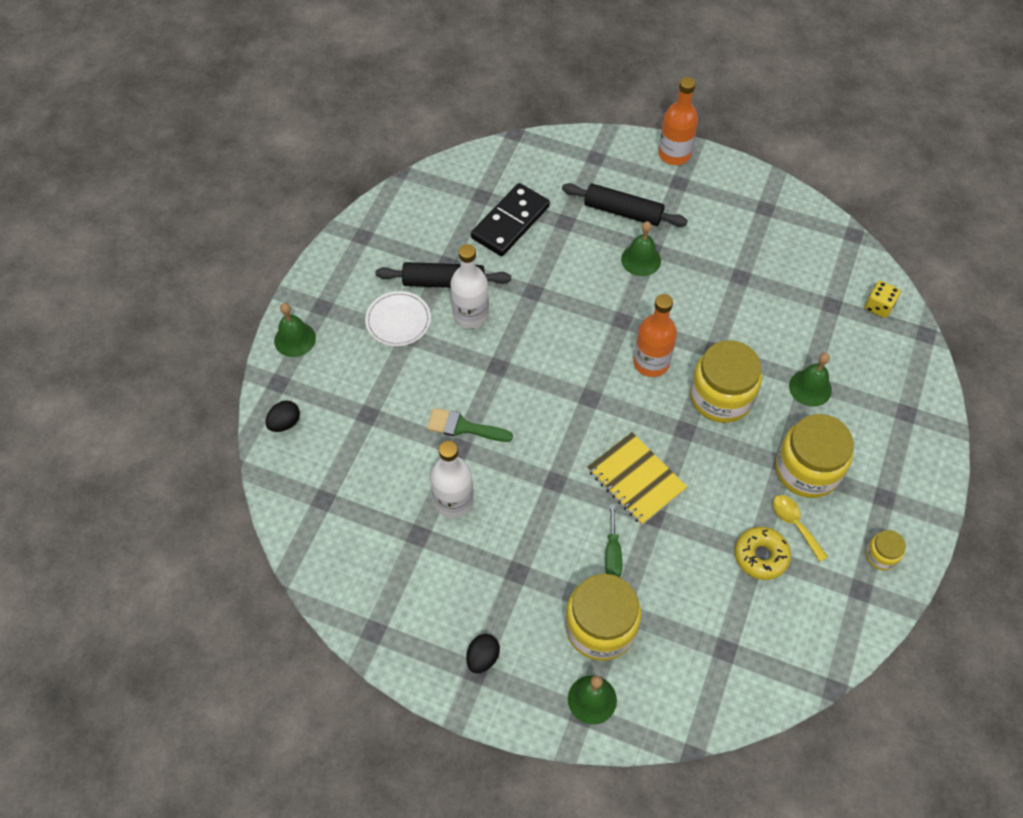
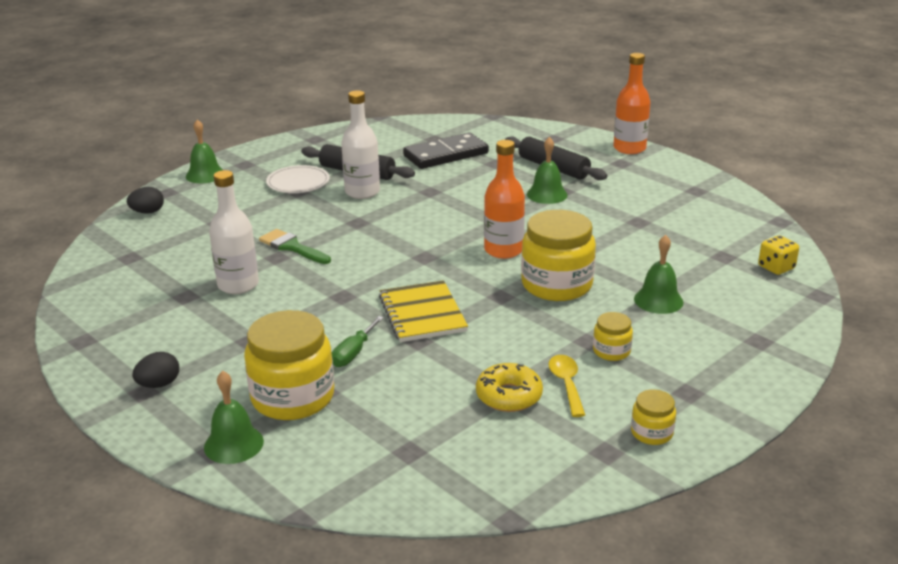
camera: 25 degrees right, 30 degrees down
yellow jar [775,414,854,498] -> yellow jar [593,312,633,361], size x0.48

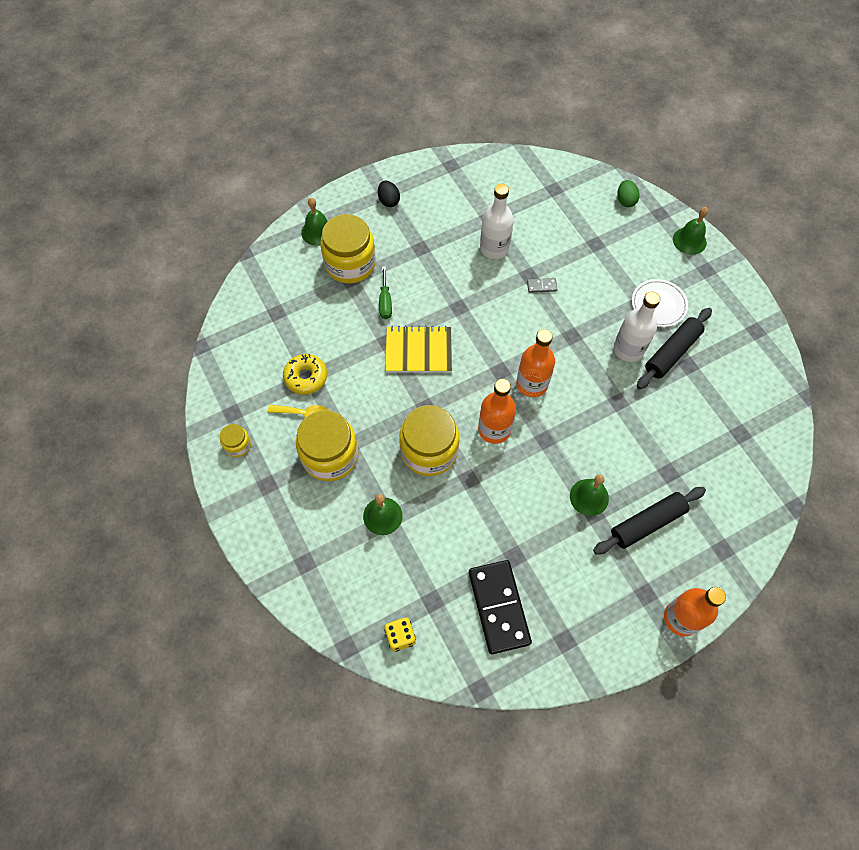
camera: 105 degrees right, 35 degrees up
black egg [127,187,164,214] -> green egg [617,180,640,207]
green brush [259,229,331,264] -> grey domino [527,278,557,293]
green screwdriver [332,316,384,367] -> green screwdriver turned 135 degrees counterclockwise [379,266,392,319]
black domino [403,132,489,169] -> black domino moved to [469,560,532,654]
yellow jar [593,312,633,361] -> yellow jar [296,410,359,481], size x2.09
none -> orange bottle [516,329,555,397]

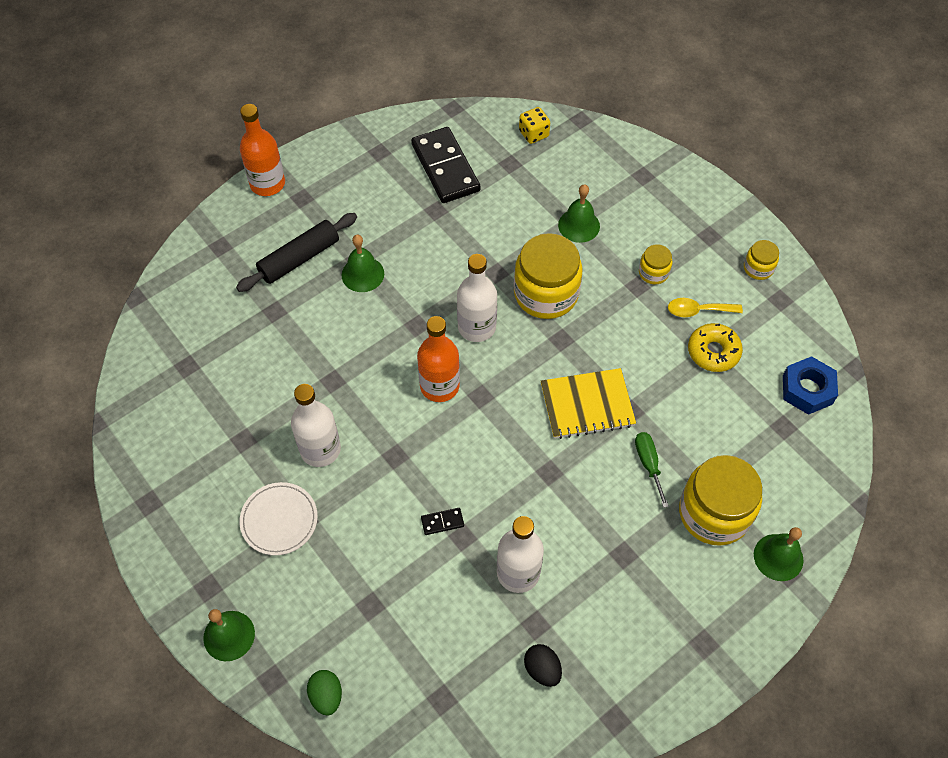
camera: 170 degrees right, 5 degrees down
yellow jar [296,410,359,481] -> yellow jar [639,244,673,284], size x0.48
black egg [378,181,400,207] -> black egg moved to [524,644,562,687]
orange bottle [478,379,516,444] -> white bottle [457,254,497,342]
grey domino [527,278,557,293] -> black domino [421,508,464,535]
black rolling pin [637,308,712,389] -> none
none -> blue nut [783,356,838,415]

